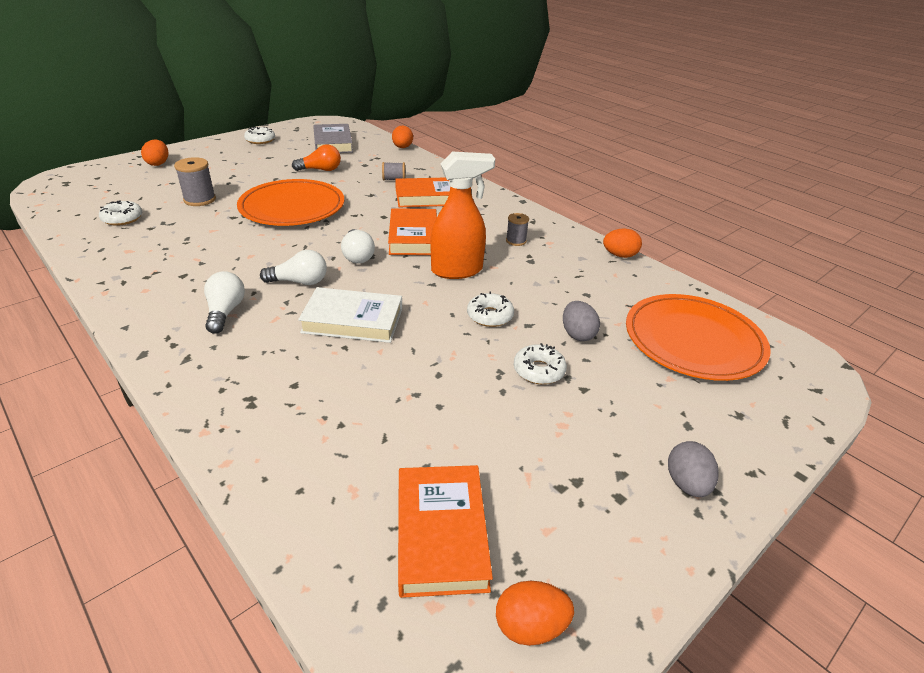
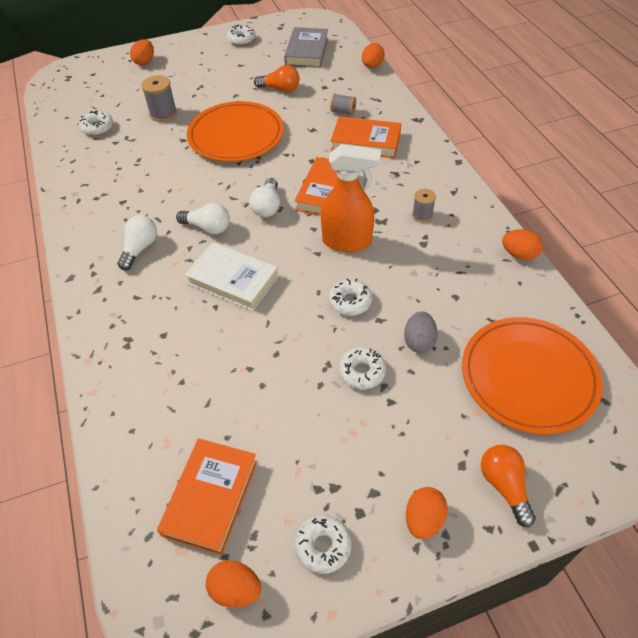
camera: 25 degrees right, 15 degrees up
grey egg [668,441,719,497] -> orange egg [406,487,448,539]
none -> white donut [295,515,352,574]
none -> orange light bulb [481,445,536,527]

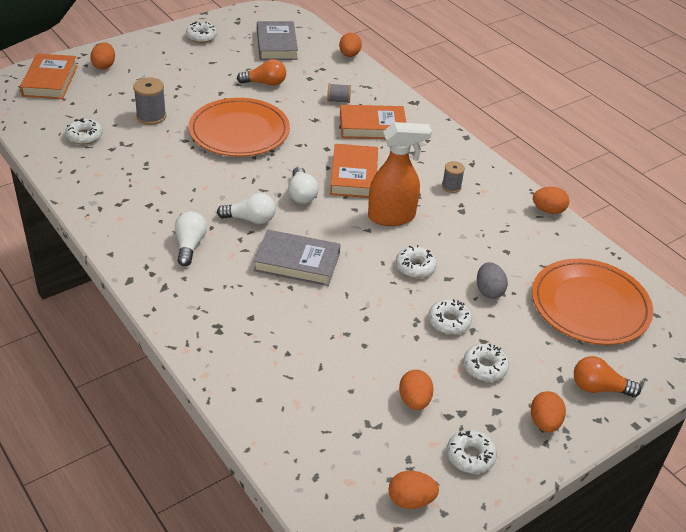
camera: 20 degrees left, 10 degrees down
orange book [157,439,258,555] -> orange book moved to [20,53,78,99]
white book [185,242,279,311] -> grey book [254,230,341,286]
orange light bulb [481,445,536,527] -> orange light bulb turned 45 degrees counterclockwise [574,356,641,397]
none -> orange egg [399,370,434,410]
none -> white donut [463,344,509,382]

